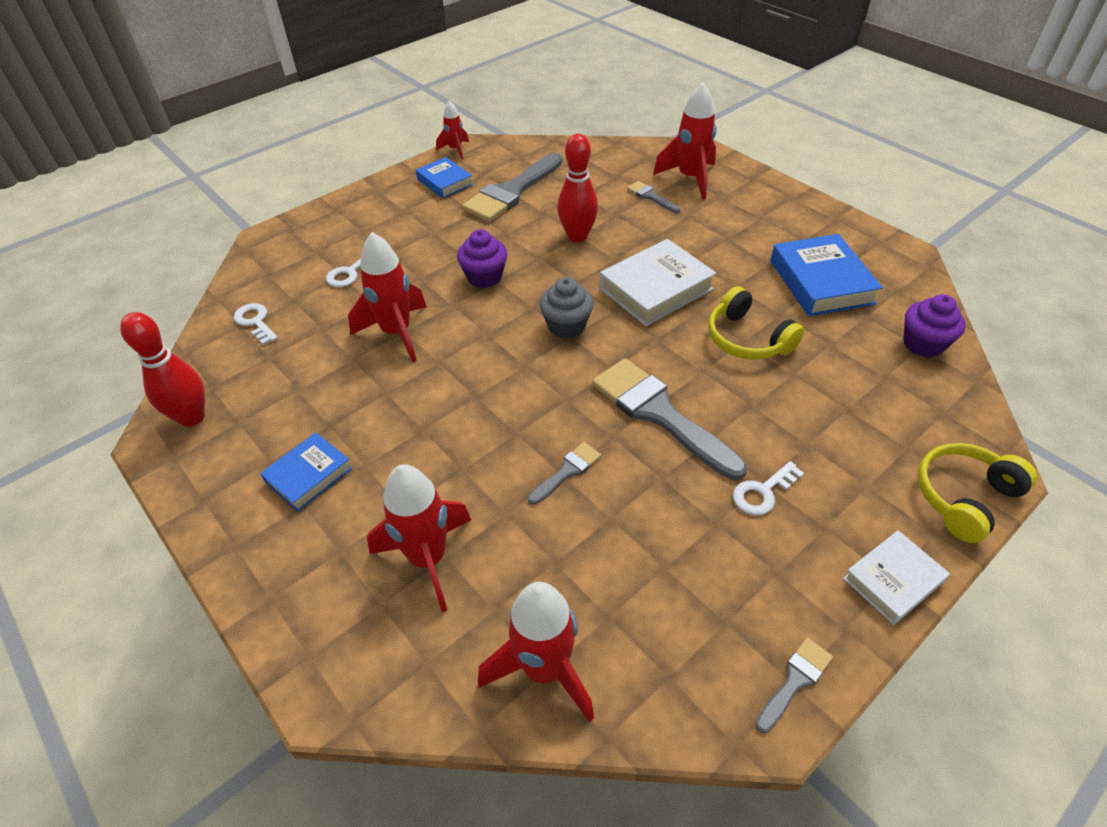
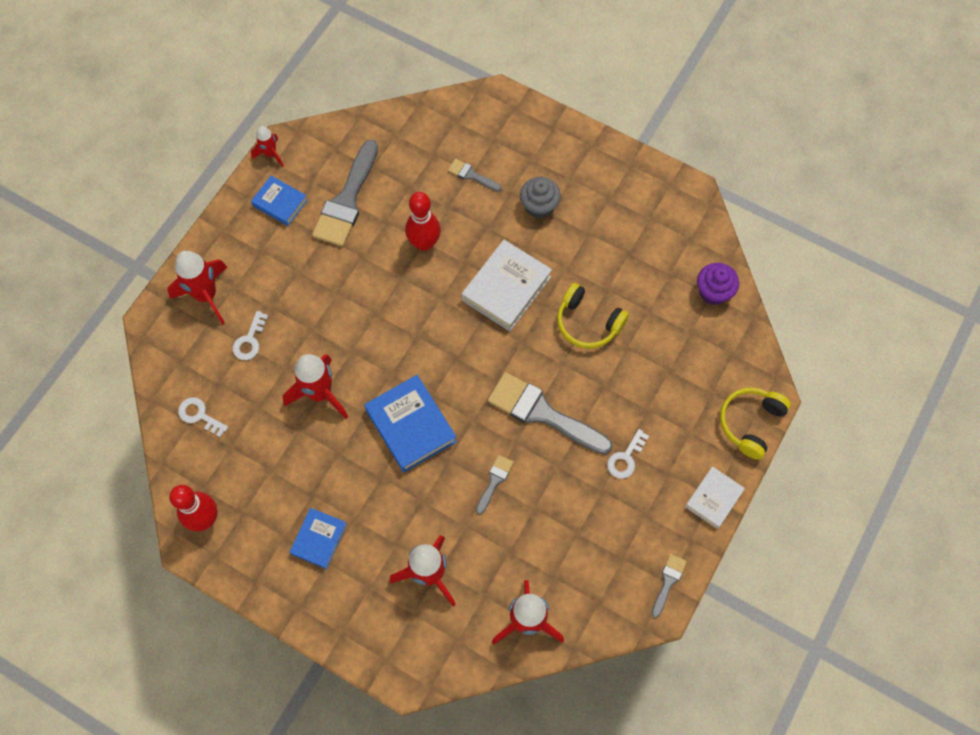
camera: 20 degrees left, 20 degrees up
purple cupcake [457,229,507,288] -> none
grey cupcake [539,277,594,339] -> grey cupcake moved to [520,177,561,219]
red rocket [653,82,717,200] -> red rocket moved to [167,251,228,325]
blue book [770,234,883,316] -> blue book moved to [364,375,457,473]

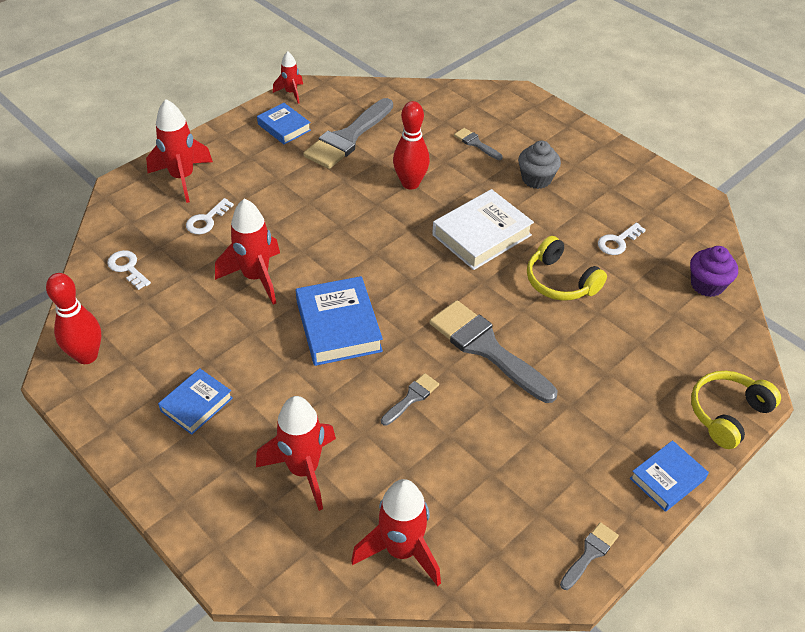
camera: 15 degrees right, 20 degrees down
white key [607,429,649,479] -> white key moved to [598,223,646,255]
white book [685,466,745,529] -> blue book [630,440,709,512]

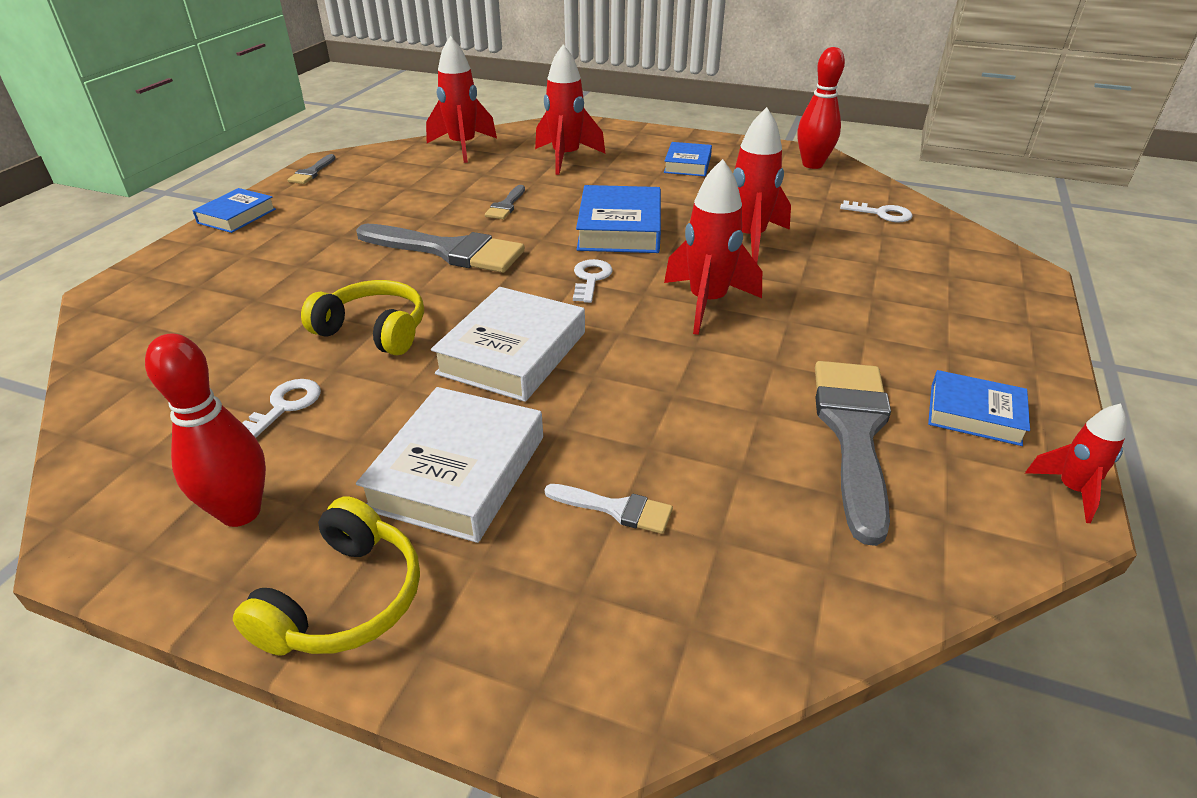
camera: 155 degrees right, 10 degrees down
red rocket [146,99,213,203] -> red rocket moved to [664,159,762,335]
white key [186,198,234,234] -> white key moved to [573,259,613,303]
blue book [296,276,383,366] -> blue book turned 45 degrees clockwise [576,185,661,253]
red bowling pin [393,101,430,190] -> red bowling pin moved to [145,333,266,527]
grey brush [454,128,503,160] -> white brush [545,484,673,534]
grey cupcake [518,141,561,189] -> white book [356,387,543,543]
purple cupcake [690,246,738,297] -> none
yellow headphones [691,371,781,449] -> yellow headphones moved to [233,496,420,656]

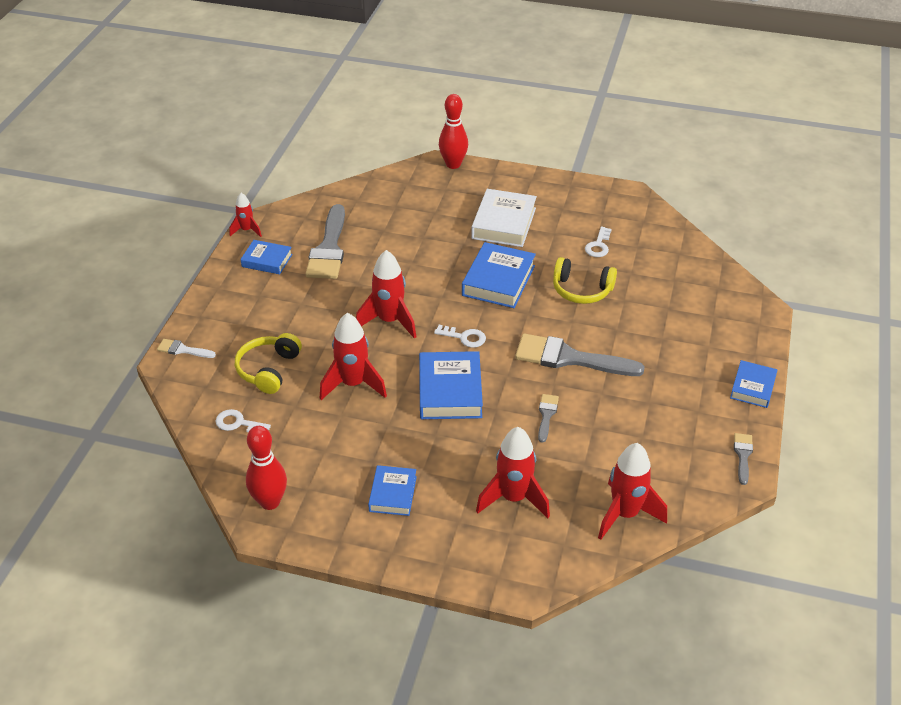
camera: 175 degrees right, 5 degrees up
red bowling pin [145,333,266,527] -> red bowling pin moved to [439,94,468,169]
yellow headphones [233,496,420,656] -> yellow headphones moved to [235,333,302,394]
white book [431,287,585,402] -> blue book [462,242,536,308]
white brush [545,484,673,534] -> white brush moved to [157,339,216,358]
white key [573,259,613,303] -> white key turned 75 degrees counterclockwise [434,325,486,348]

